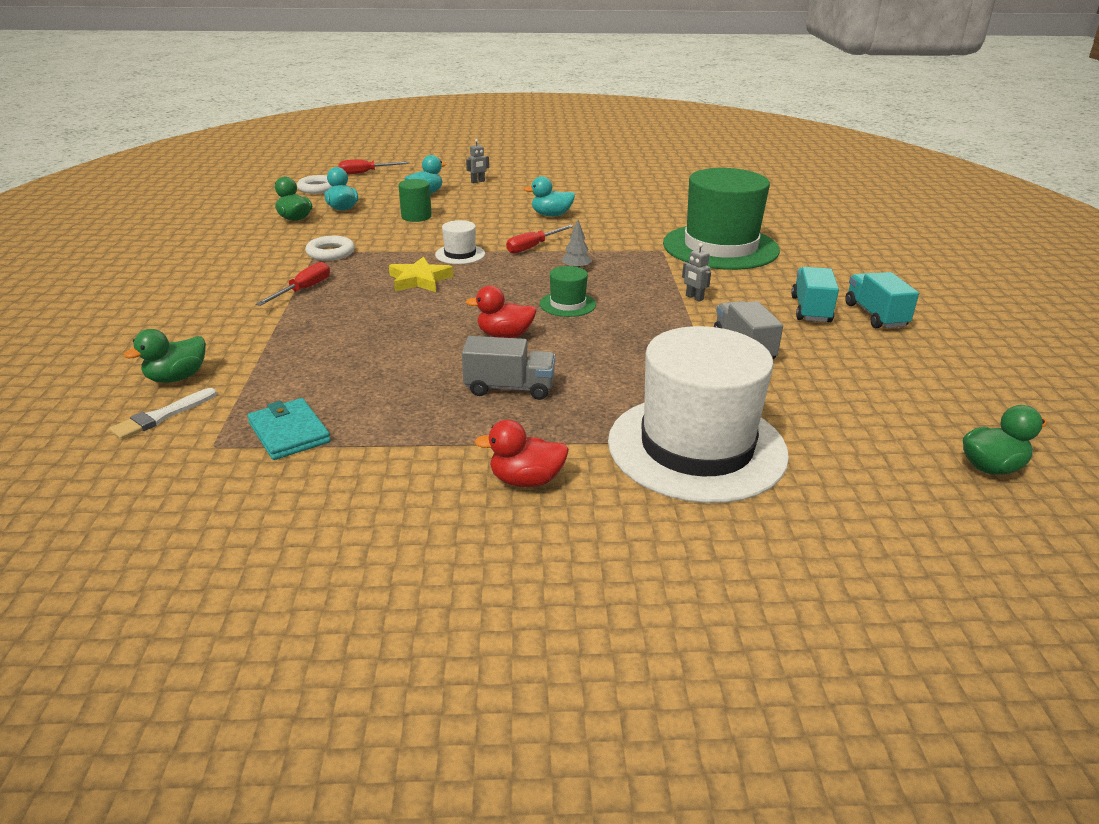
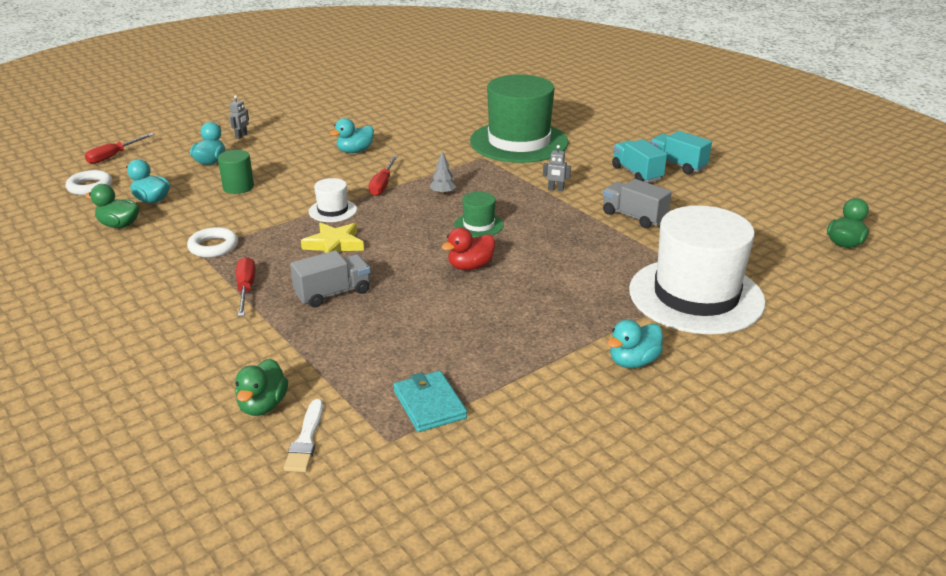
camera: 35 degrees left, 0 degrees up
turquoise wallet [247,398,331,460] -> turquoise wallet turned 45 degrees clockwise [393,371,467,432]
grey truck [462,336,555,400] -> grey truck moved to [290,250,371,308]
red duck [475,420,569,487] -> turquoise duck [607,319,663,368]

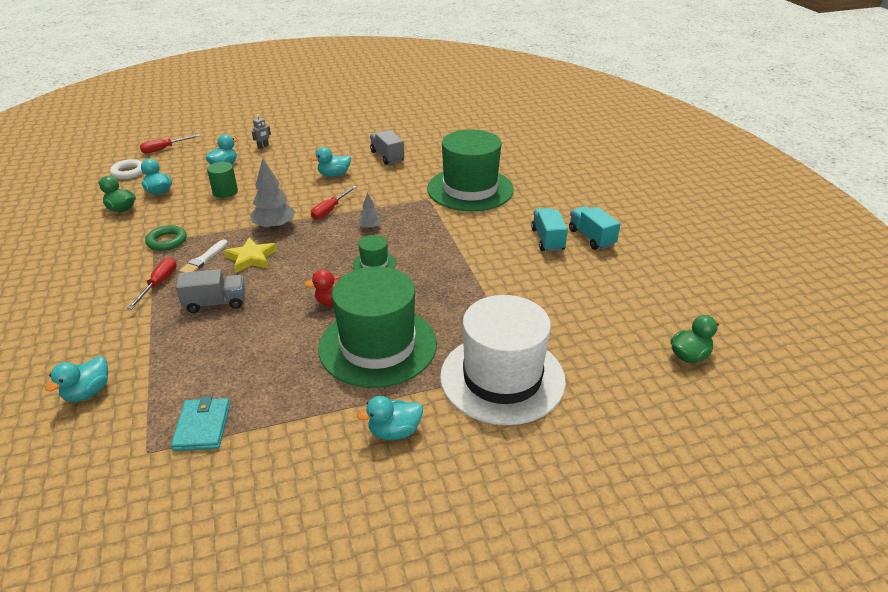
camera: 20 degrees right, 5 degrees up
white ring [187,227,238,258] -> green ring [145,225,187,251]
green duck [235,358,288,416] -> turquoise duck [45,356,108,402]
white brush [284,399,323,472] -> white brush moved to [179,239,228,273]
white hat [309,178,357,222] -> grey tree [250,158,295,230]
grey robot [543,145,571,192] -> none
grey truck [603,179,672,228] -> grey truck moved to [370,130,404,165]
none -> green hat [318,266,437,388]

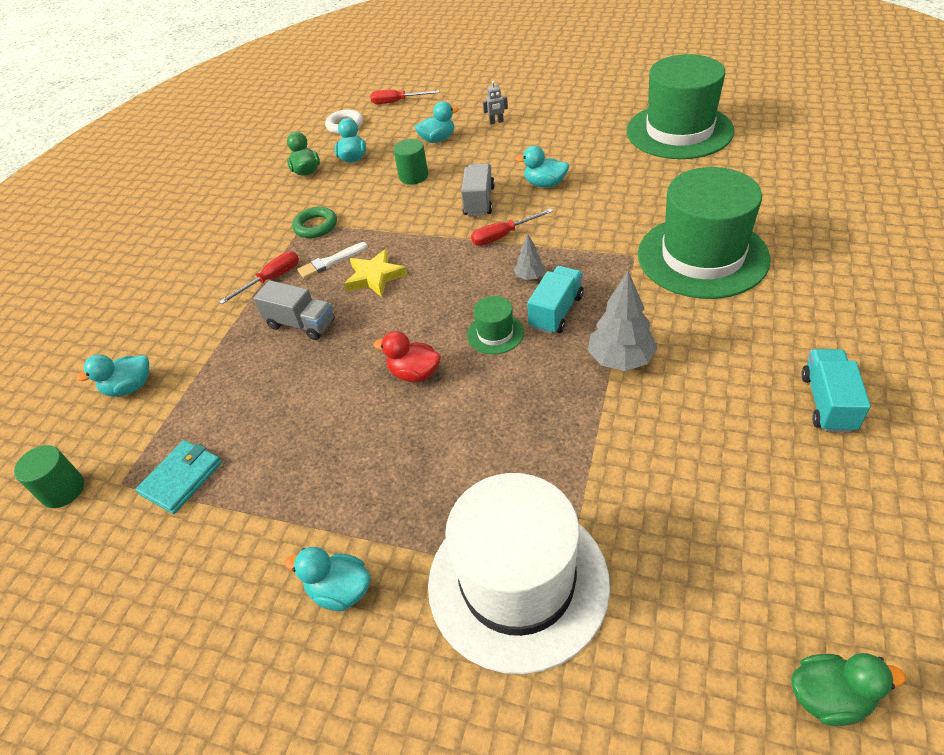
camera: 40 degrees right, 10 degrees up
grey tree [250,158,295,230] -> grey tree moved to [588,271,658,371]
green hat [318,266,437,388] -> green hat moved to [626,54,734,159]
grey truck [370,130,404,165] -> grey truck moved to [461,163,495,216]
turquoise truck [531,208,568,252] -> turquoise truck moved to [527,266,584,334]
none -> green cylinder [14,445,84,508]

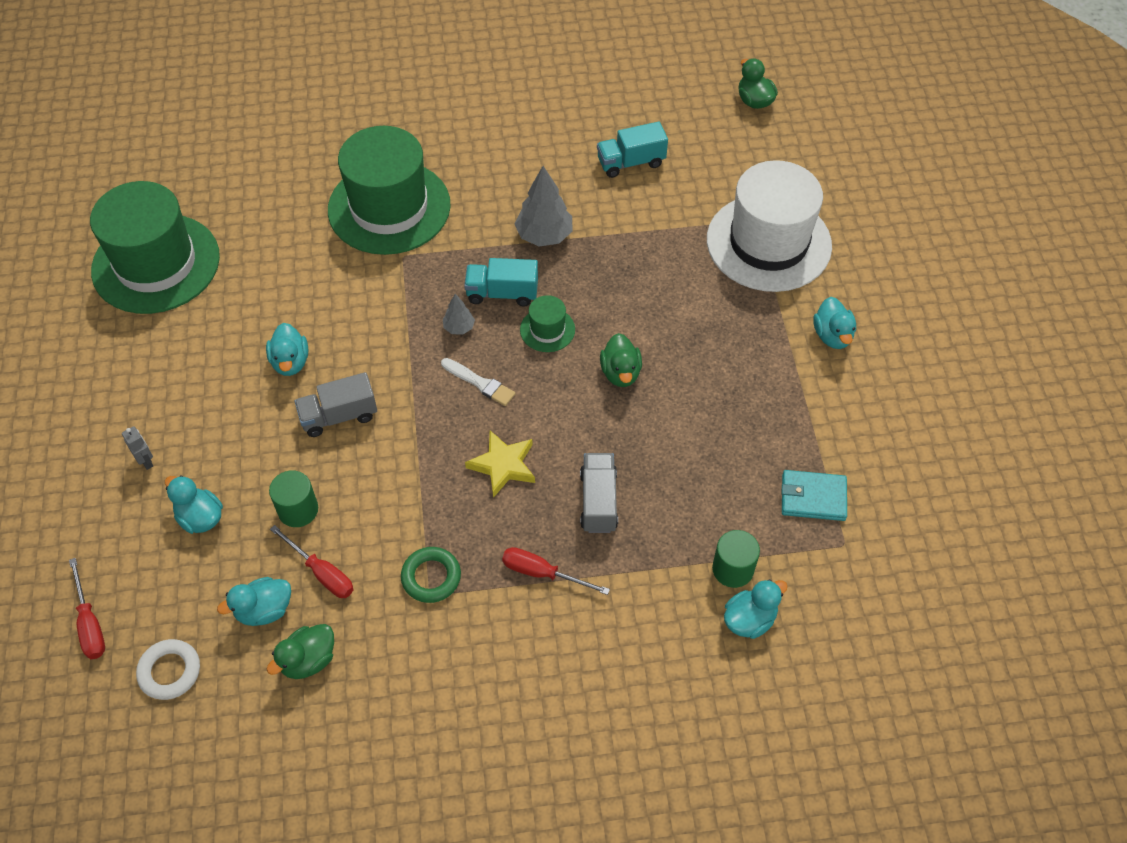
camera: 120 degrees left, 10 degrees up
green cylinder [14,445,84,508] -> green cylinder moved to [712,530,760,588]
turquoise duck [76,354,149,397] -> turquoise duck turned 75 degrees counterclockwise [724,579,788,639]
white brush [297,242,368,279] -> white brush moved to [441,358,515,406]
red duck [374,331,441,382] -> green duck [600,333,642,387]
red screwdriver [471,209,553,246] -> red screwdriver moved to [270,525,354,598]
turquoise truck [801,349,871,433] -> turquoise truck moved to [597,121,668,178]

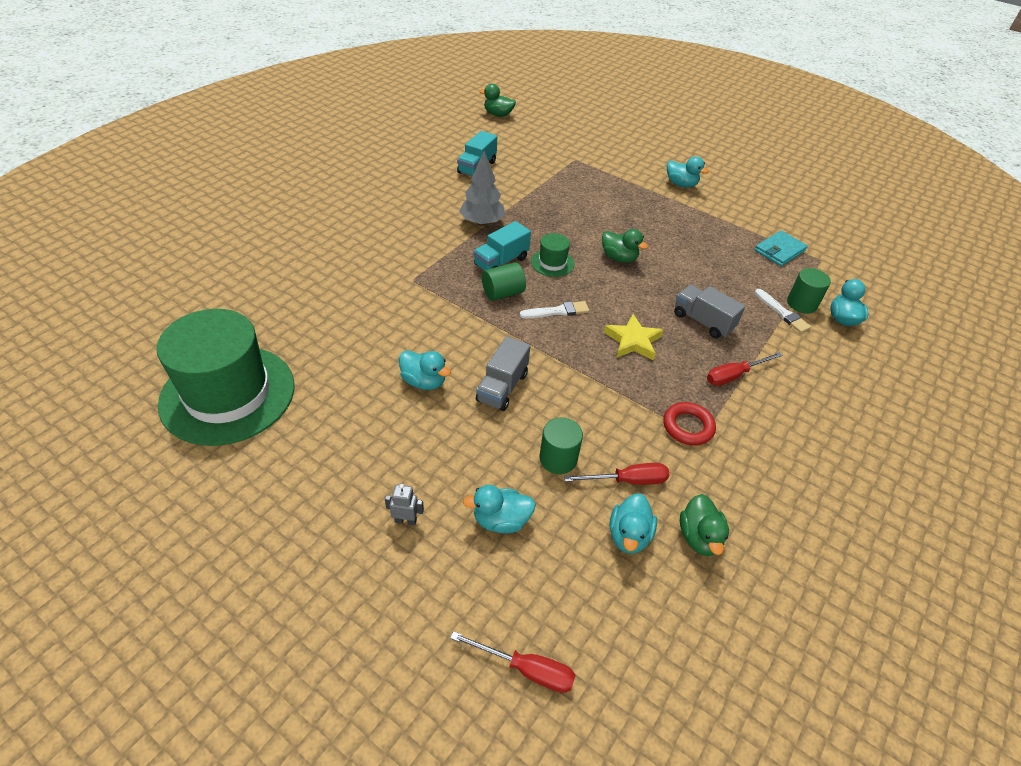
camera: 50 degrees left, 10 degrees down
white ring [136,639,200,700] -> none
green hat [328,126,451,255] -> none
green ring [401,547,461,603] -> red ring [663,402,716,445]
grey tree [443,294,475,335] -> green cylinder [482,262,526,301]
white hat [707,160,832,292] -> none
none -> white brush [755,289,811,333]

